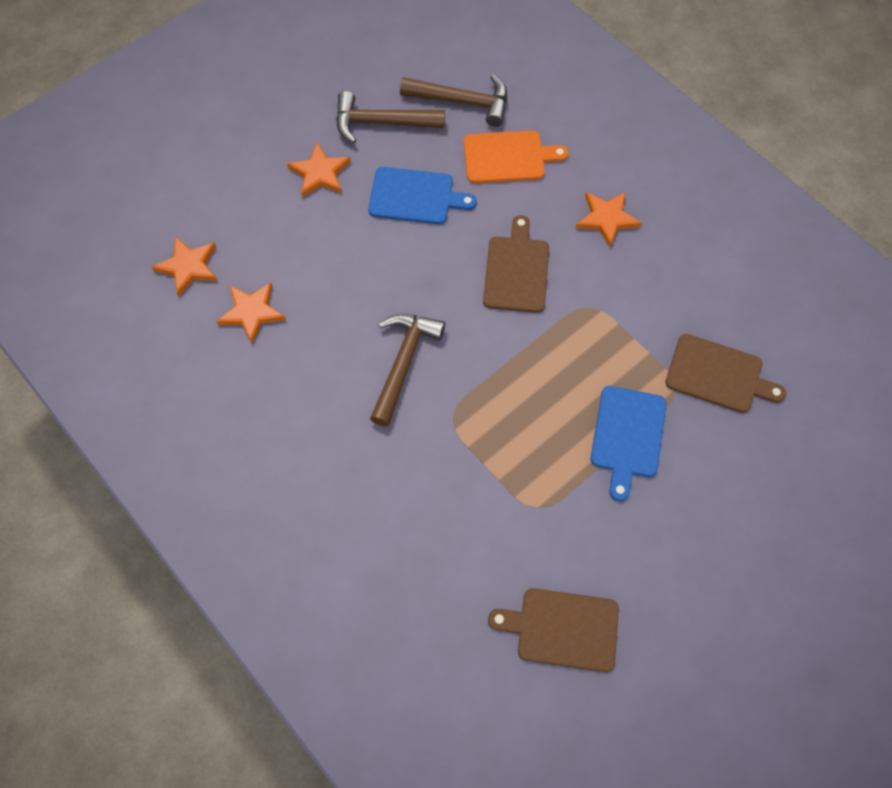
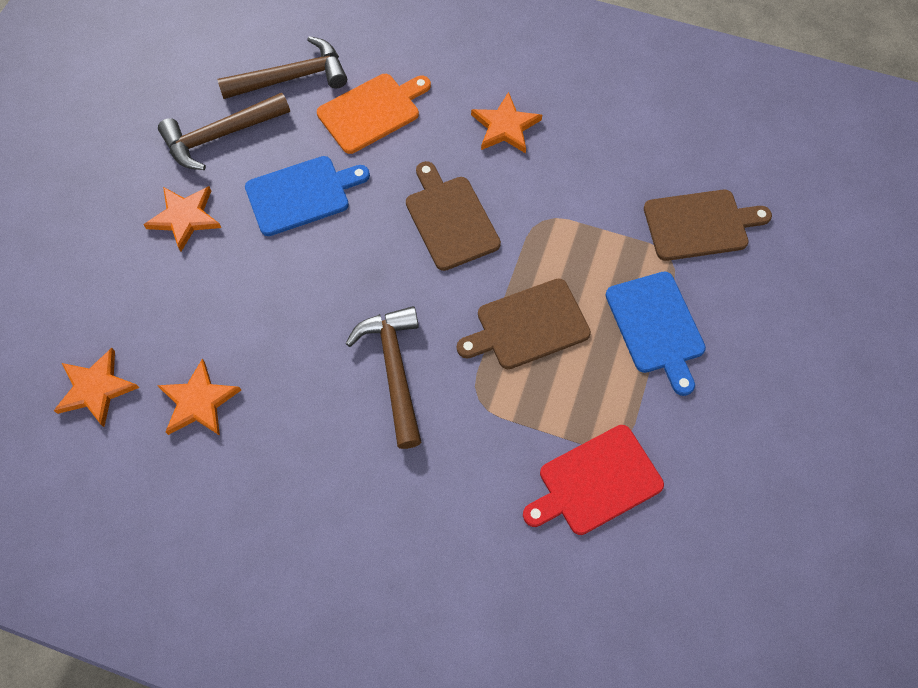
camera: 30 degrees left, 0 degrees up
brown cutting board [488,588,619,672] -> brown cutting board moved to [457,278,591,369]
none -> red cutting board [523,425,664,535]

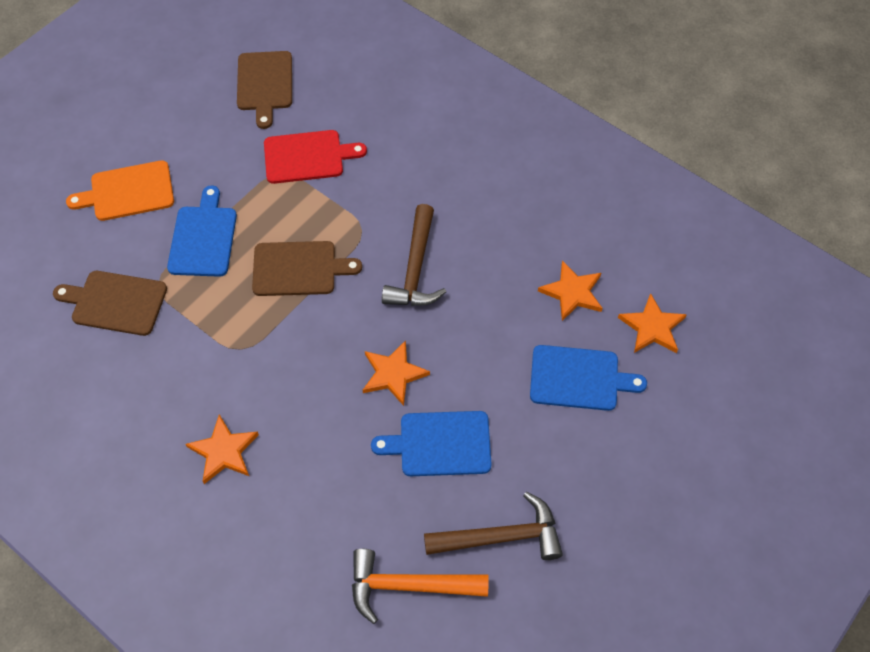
camera: 160 degrees left, 5 degrees down
orange star [143,186,221,252] -> orange star moved to [363,340,430,406]
brown hammer [218,36,347,99] -> orange hammer [352,549,489,624]
orange cutting board [317,74,431,154] -> orange cutting board moved to [66,160,174,221]
brown cutting board [406,161,501,271] -> brown cutting board moved to [237,51,292,129]
none -> blue cutting board [530,345,647,411]

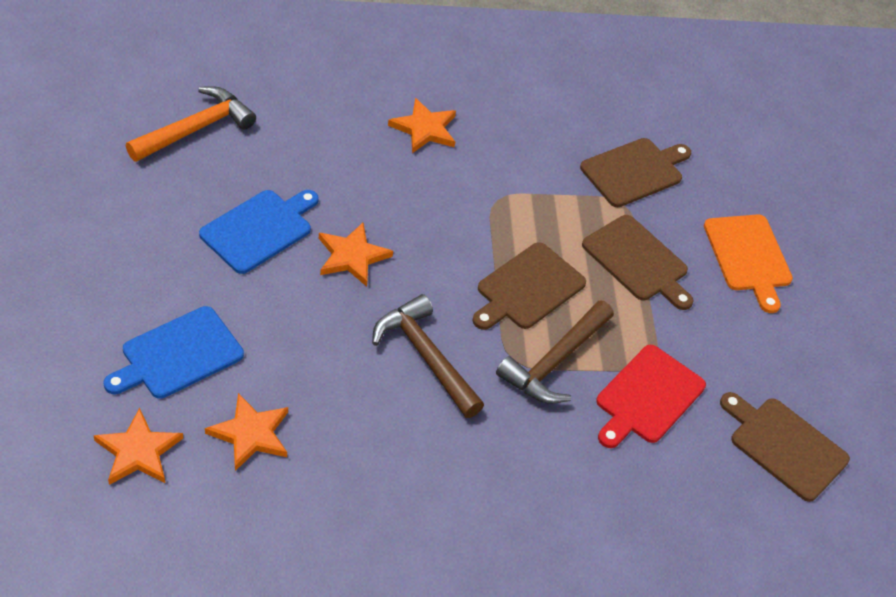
camera: 130 degrees right, 10 degrees down
orange cutting board [66,160,174,221] -> orange cutting board turned 135 degrees clockwise [704,215,793,313]
blue cutting board [167,185,237,277] -> brown cutting board [582,215,694,310]
brown hammer [424,492,563,560] -> brown hammer moved to [496,300,614,404]

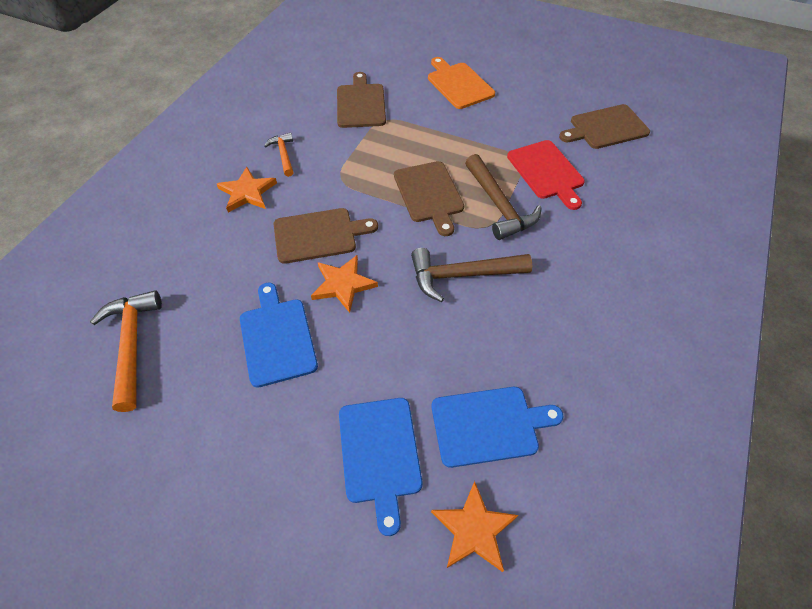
camera: 55 degrees left, 5 degrees up
orange star [205,393,288,471] -> blue cutting board [432,387,563,468]
brown cutting board [582,215,694,310] -> brown cutting board moved to [274,208,378,264]
orange cutting board [704,215,793,313] -> orange cutting board turned 135 degrees counterclockwise [428,57,495,109]
none -> orange hammer [264,132,294,177]

